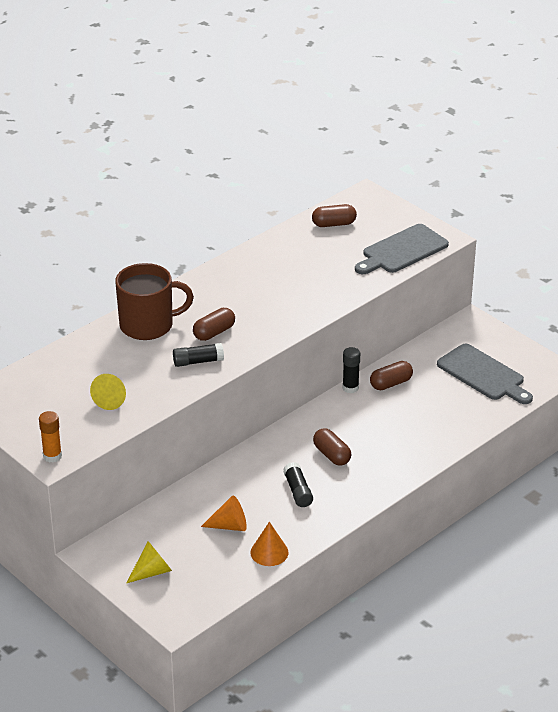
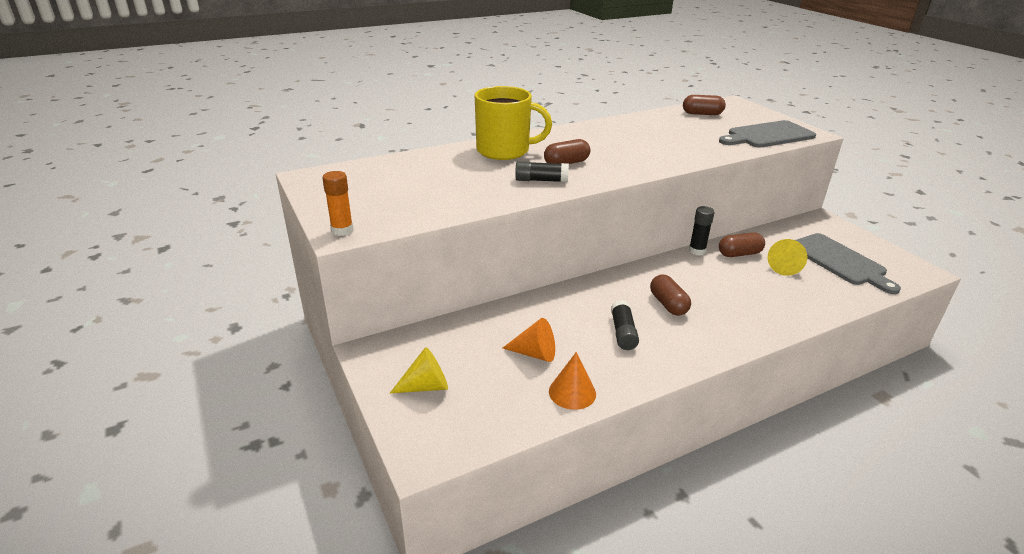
camera: 15 degrees right, 5 degrees down
yellow cone [90,374,126,410] -> yellow cone moved to [768,239,807,276]
brown mug [115,263,194,340] -> yellow mug [475,86,552,160]

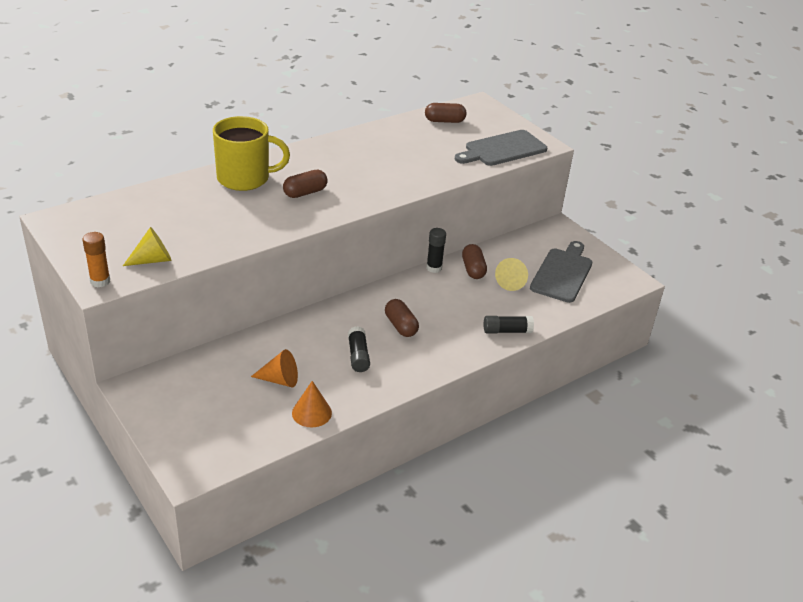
camera: 10 degrees left, 5 degrees up
yellow cone [390,347,448,393] -> yellow cone moved to [123,227,171,266]
black glue stick [515,161,569,182] -> black glue stick moved to [484,316,534,333]
brown capsule [719,233,765,257] -> brown capsule turned 75 degrees counterclockwise [462,244,487,279]
grey cutting board [796,233,901,294] -> grey cutting board turned 120 degrees counterclockwise [530,241,592,303]

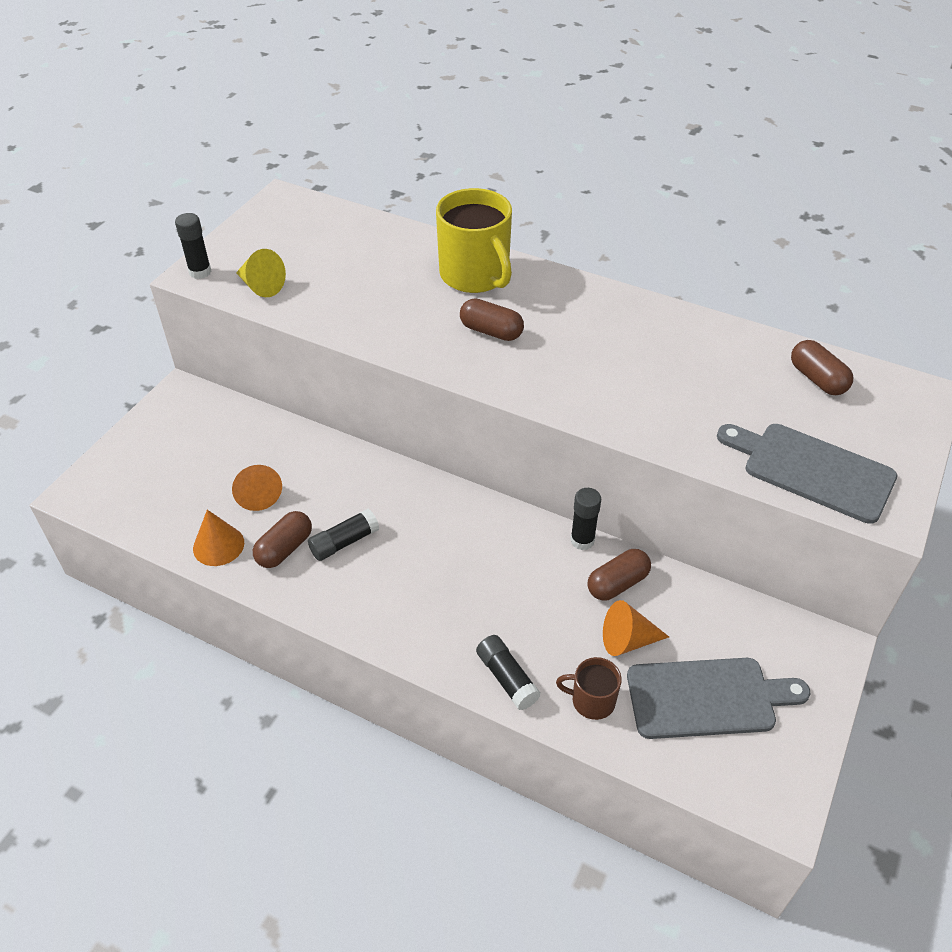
camera: 65 degrees right, 10 degrees up
orange glue stick [82,232,110,287] -> black glue stick [175,213,212,279]
brown capsule [385,299,419,337] -> brown capsule moved to [253,511,312,568]
yellow cone [495,258,528,291] -> orange cone [603,600,669,656]
none -> brown mug [556,657,622,720]

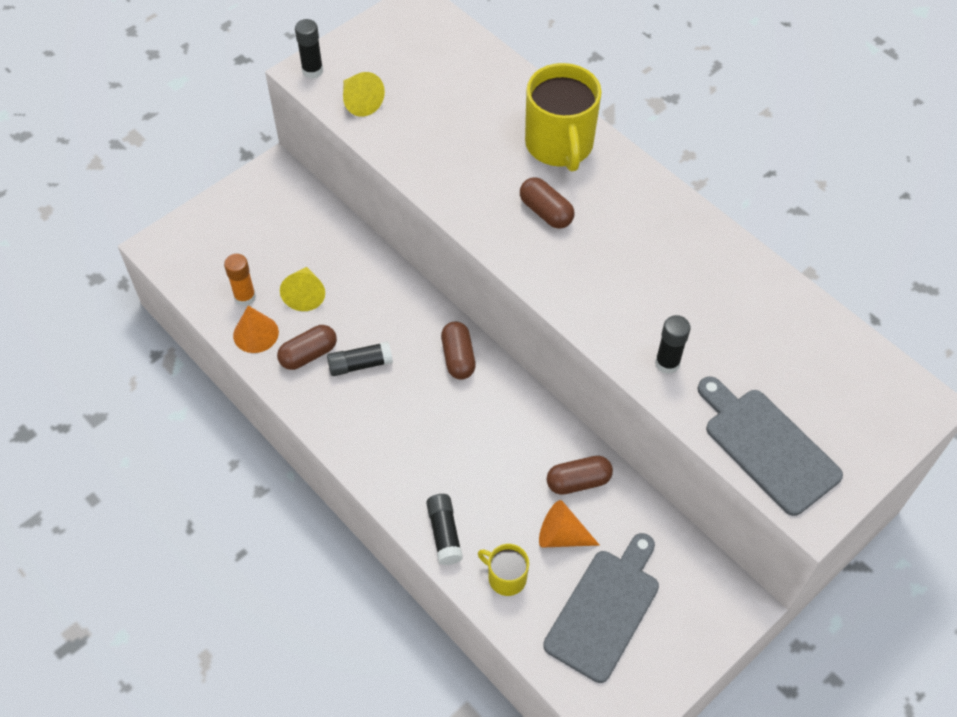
camera: 20 degrees right, 10 degrees up
orange cone [232,465,282,511] -> yellow cone [280,267,325,311]
brown mug [556,657,622,720] -> yellow mug [478,544,529,596]
black glue stick [570,488,601,550] -> black glue stick moved to [655,315,691,374]
grey cutting board [627,658,811,739] -> grey cutting board turned 75 degrees counterclockwise [543,533,659,683]
brown capsule [791,340,853,395] -> brown capsule moved to [441,322,476,380]
none -> orange glue stick [224,254,256,306]

